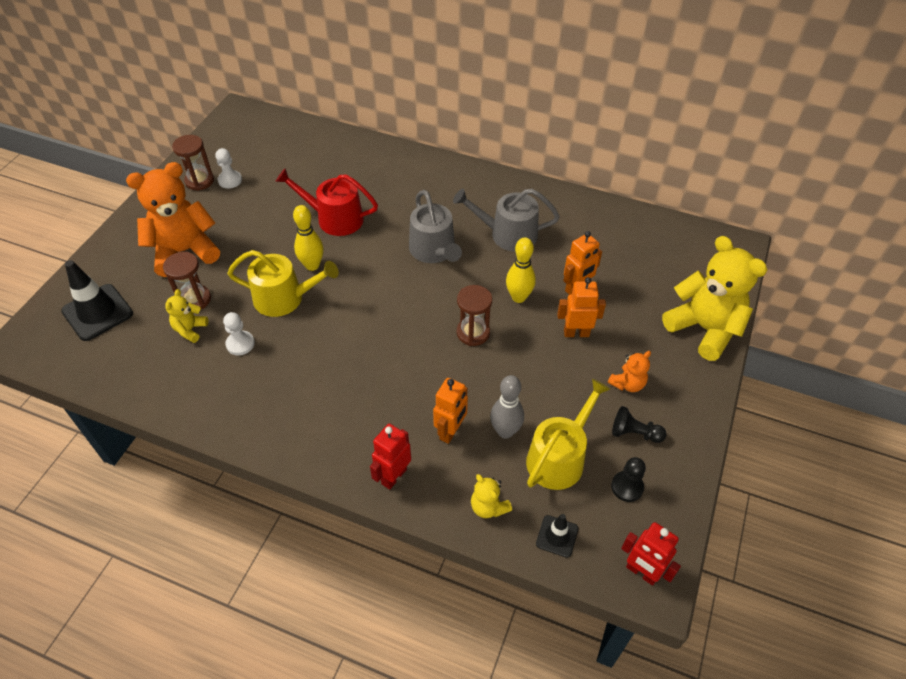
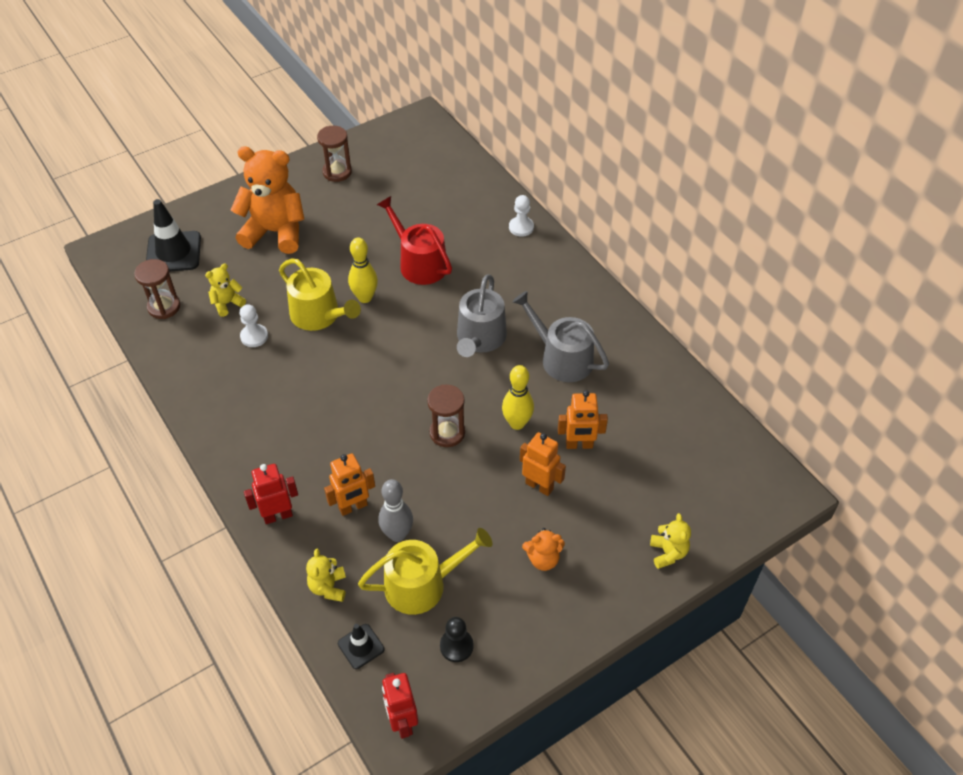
camera: 35 degrees right, 0 degrees up
brown hourglass [163,252,211,310] -> brown hourglass moved to [134,259,180,319]
white pawn [216,148,242,189] -> white pawn moved to [509,195,534,237]
black pawn [612,406,666,443] -> none
yellow teddy bear [662,236,767,361] -> yellow teddy bear [650,513,691,569], size x0.46

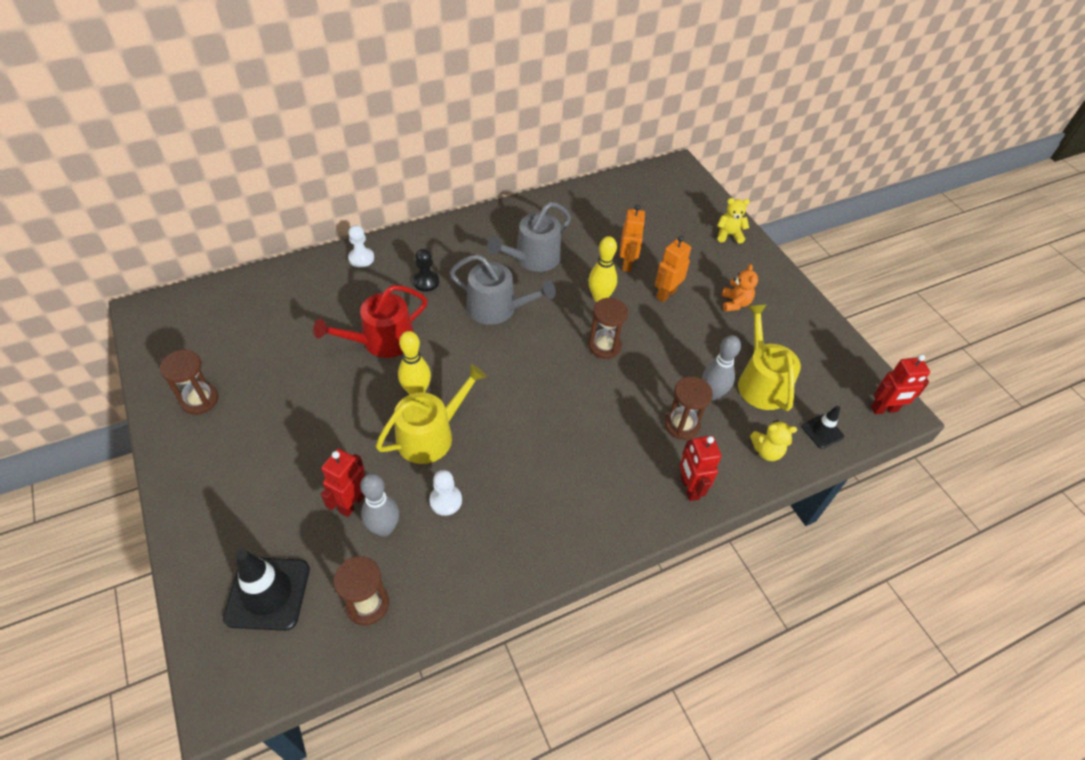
camera: 85 degrees left, 0 degrees up
yellow teddy bear [205,264,246,317] -> grey bowling pin [360,473,399,537]
orange teddy bear [231,146,304,254] -> none
orange robot [324,454,375,516] -> brown hourglass [664,376,713,440]
black pawn [440,617,473,662] -> black pawn moved to [413,249,439,292]
none -> red robot [321,449,365,517]

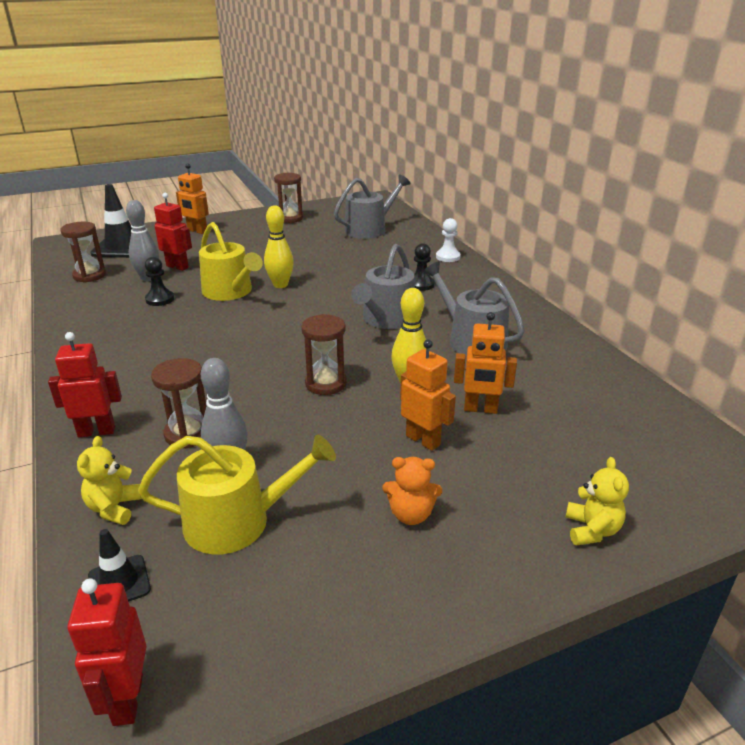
camera: 95 degrees right, 20 degrees down
red watering can [313,285,428,358] -> none
white pawn [429,470,462,516] -> black pawn [145,257,174,306]
none -> orange robot [176,163,209,234]
none -> grey watering can [334,174,411,239]

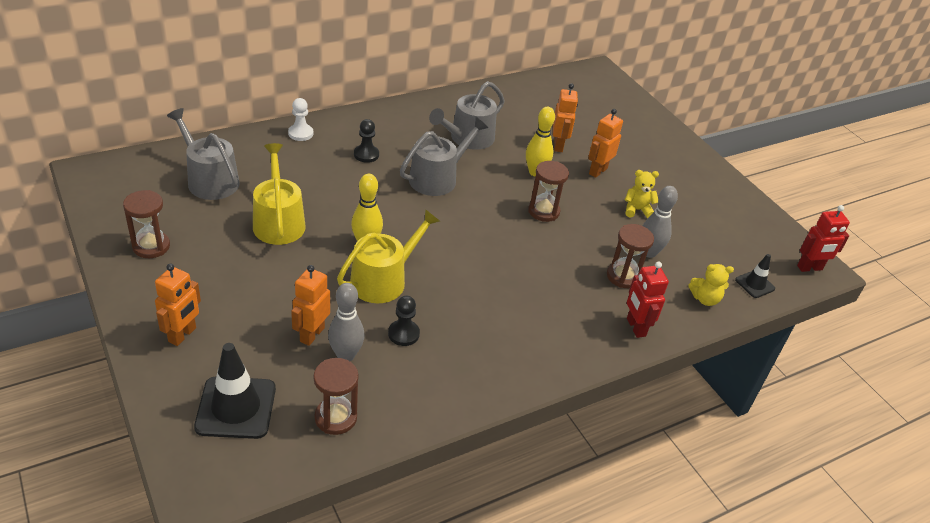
camera: 100 degrees left, 10 degrees up
yellow watering can [138,435,336,555] -> yellow watering can moved to [253,143,306,245]
red robot [154,193,192,271] -> orange robot [291,265,330,346]
grey watering can [351,244,415,329] -> grey watering can turned 60 degrees counterclockwise [400,117,488,196]
orange teddy bear [382,457,442,525] -> none
yellow teddy bear [566,457,629,545] -> yellow teddy bear moved to [625,170,659,218]

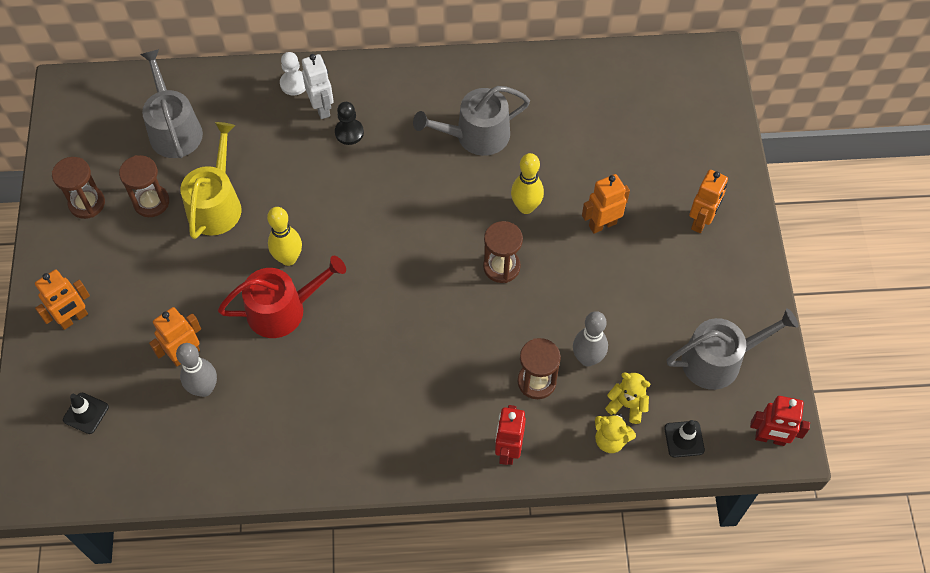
camera: 30 degrees right, 20 degrees up
black traffic cone [194,343,276,439] -> black traffic cone [63,393,109,434], size x0.54
brown hourglass [314,358,359,435] -> brown hourglass moved to [119,155,169,217]
yellow watering can [337,209,440,303] -> red watering can [218,256,346,338]
black pawn [388,296,420,346] -> none
grey watering can [400,117,488,196] -> grey watering can moved to [667,308,799,390]
orange robot [553,83,578,152] -> orange robot moved to [689,170,728,233]
yellow teddy bear [625,170,659,218] -> yellow teddy bear moved to [605,372,650,424]
none -> white robot [302,54,334,119]

